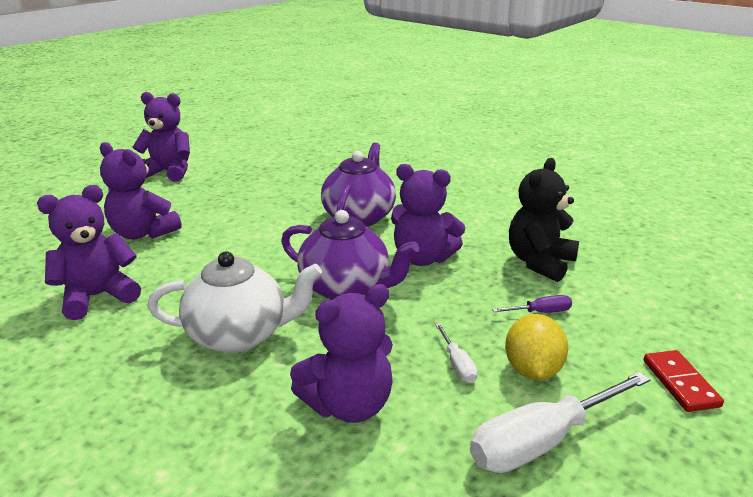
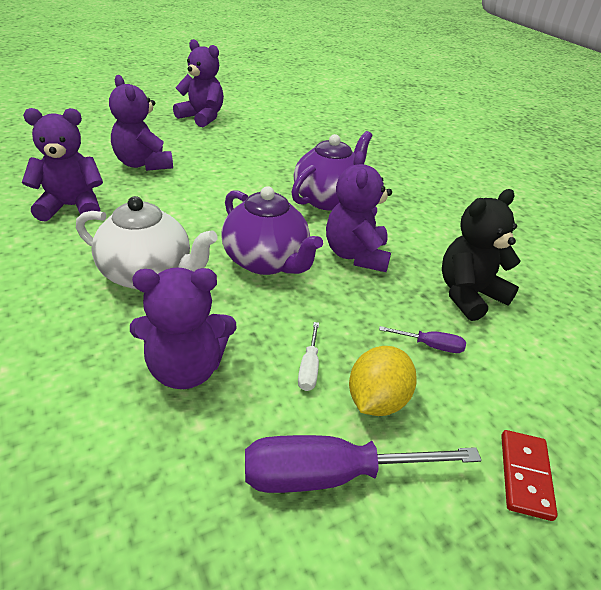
camera: 20 degrees right, 10 degrees up
purple teddy bear [391,164,465,266] -> purple teddy bear turned 45 degrees clockwise [326,151,392,272]
white screwdriver [470,372,651,473] -> purple screwdriver [245,435,482,493]

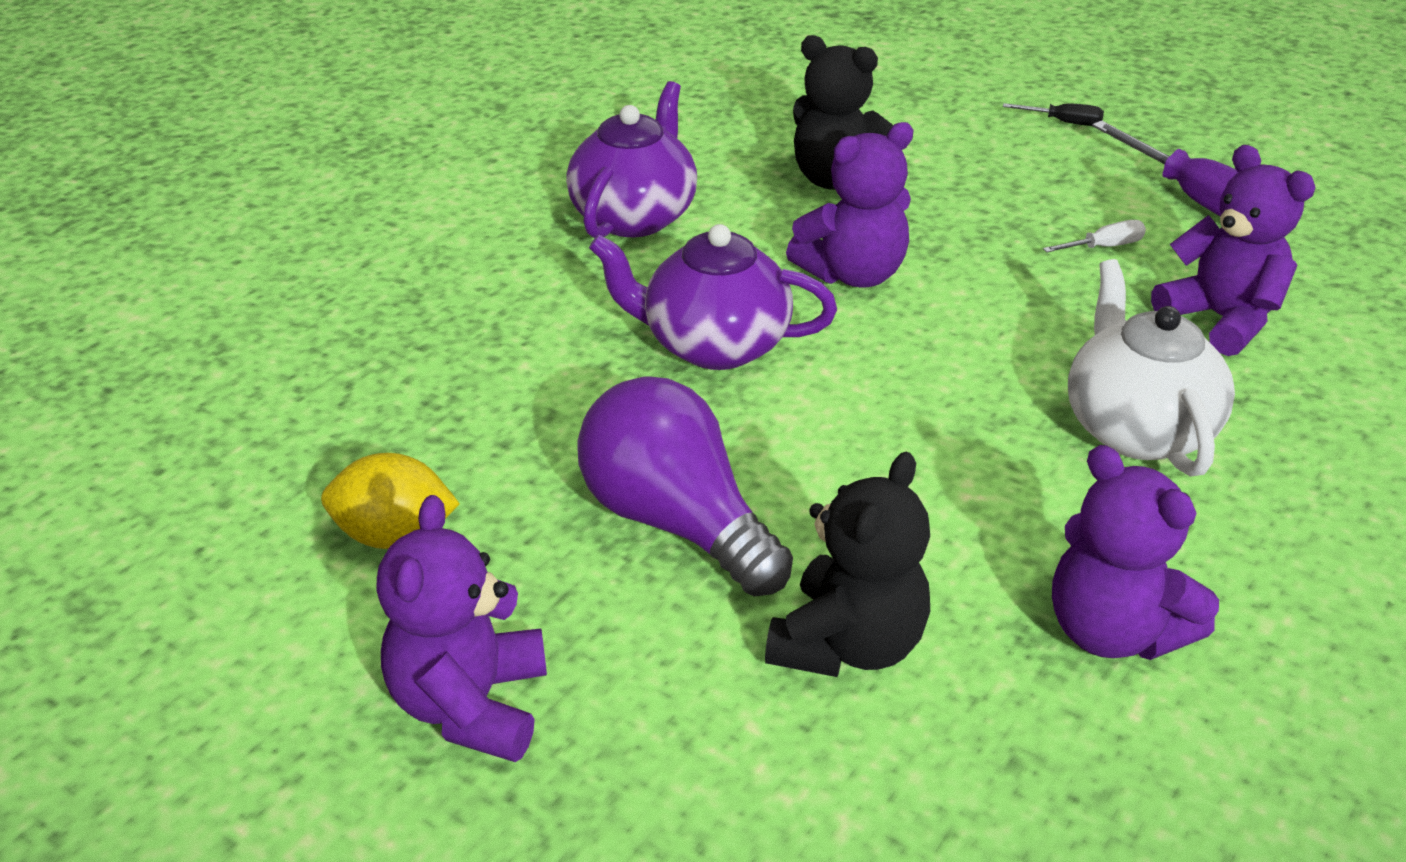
camera: 115 degrees left, 0 degrees up
purple teddy bear [109,75,173,171] -> black teddy bear [765,452,930,677]
purple teapot [221,186,323,275] -> purple teapot moved to [566,81,697,238]
yellow lemon [349,346,417,416] -> yellow lemon moved to [321,453,460,549]
purple screwdriver [379,326,466,353] -> none
red domino [501,430,558,521] -> black screwdriver [1003,103,1104,126]
none -> purple light bulb [577,376,793,597]

